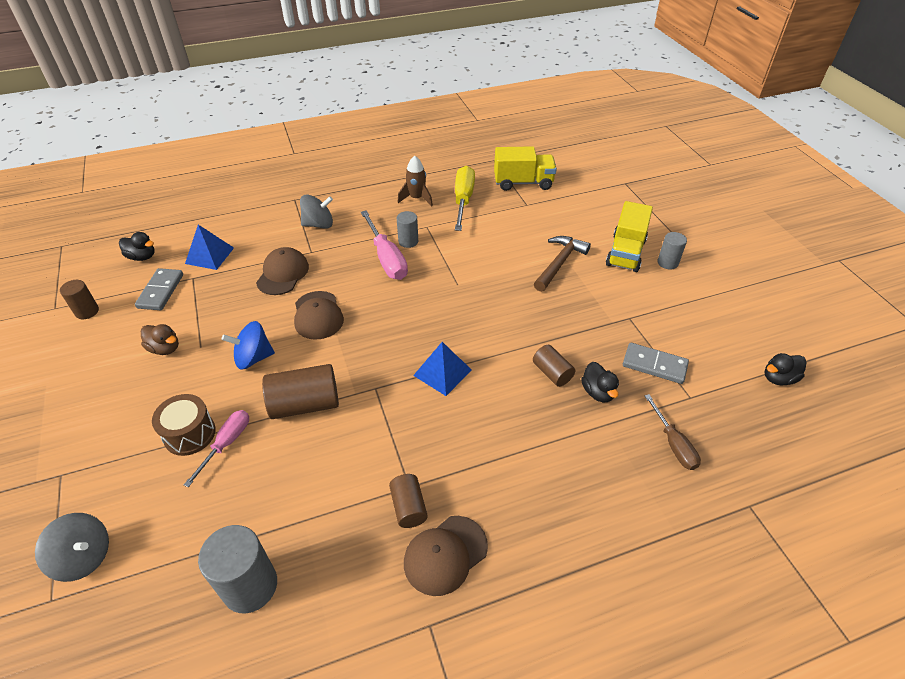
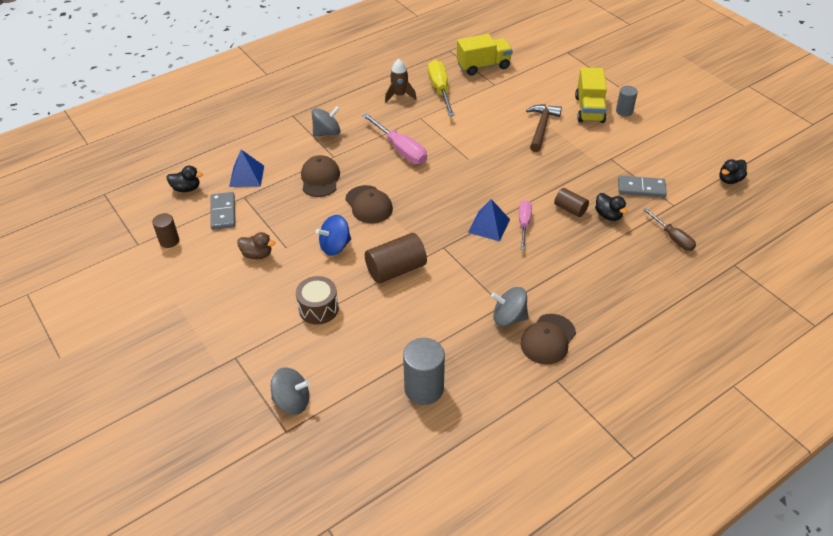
camera: 15 degrees left, 0 degrees up
pink screwdriver [184,410,249,487] -> pink screwdriver moved to [519,200,532,250]
brown cylinder [389,474,428,528] -> grey spinning top [491,287,528,327]
grey cylinder [397,211,418,248] -> none

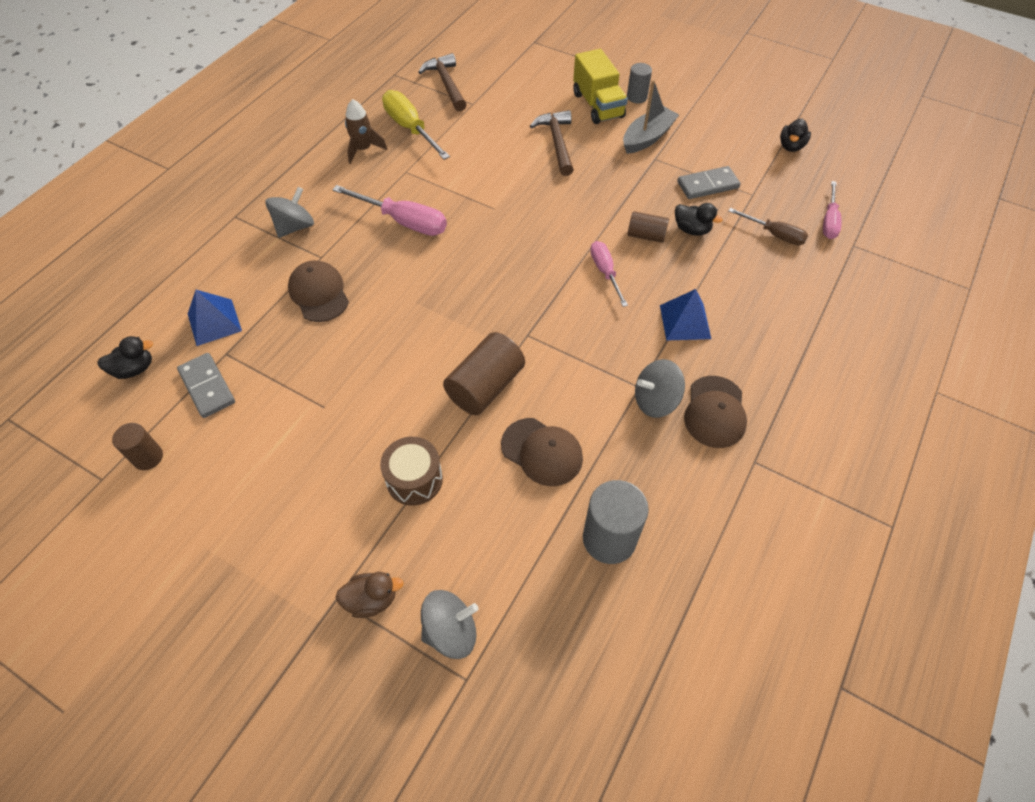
camera: 25 degrees left, 10 degrees up
brown duck [237,232,275,259] -> brown duck moved to [336,572,403,618]
blue spinning top [316,215,351,256] -> none
brown cap [345,185,393,223] -> brown cap moved to [501,418,583,486]
yellow truck [457,34,513,76] -> brown hammer [418,53,467,111]
blue pyramid [468,199,510,241] -> blue pyramid moved to [660,289,711,341]
none -> grey boat [623,80,679,154]
none -> pink screwdriver [823,181,841,239]

